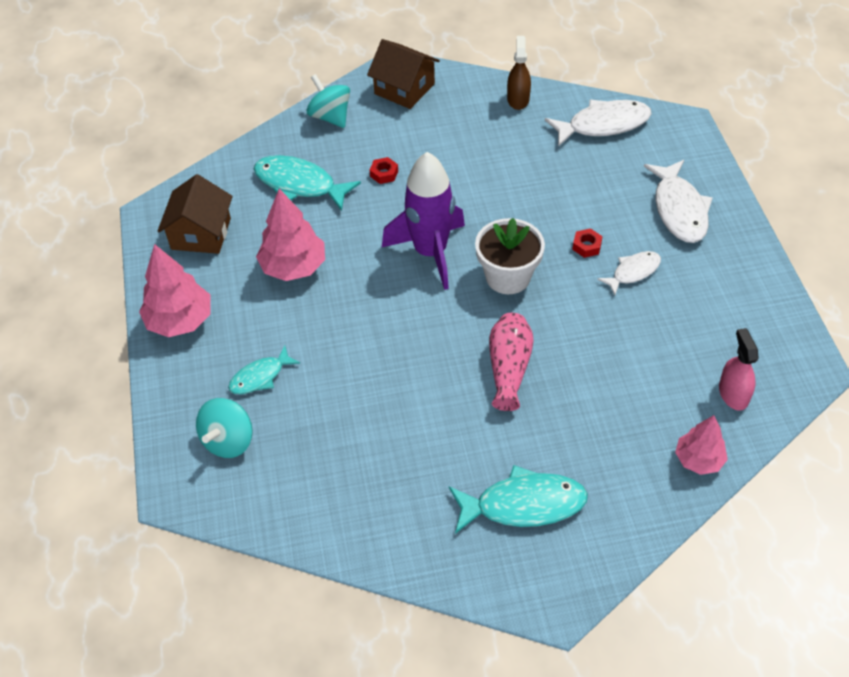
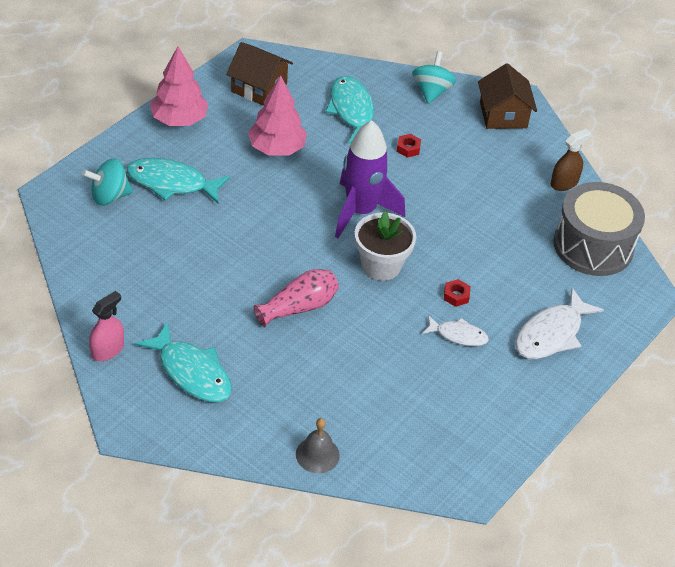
camera: 45 degrees right, 5 degrees down
brown house [158,174,233,254] -> brown house turned 60 degrees clockwise [226,42,293,106]
turquoise fish [228,346,300,394] -> turquoise fish [127,158,230,204], size x1.68
white fish [545,100,652,147] -> grey drum [554,182,645,276]
pink tree [675,415,728,475] -> grey bell [296,418,340,473]
pink spray bottle [719,328,759,411] -> pink spray bottle moved to [89,291,124,361]

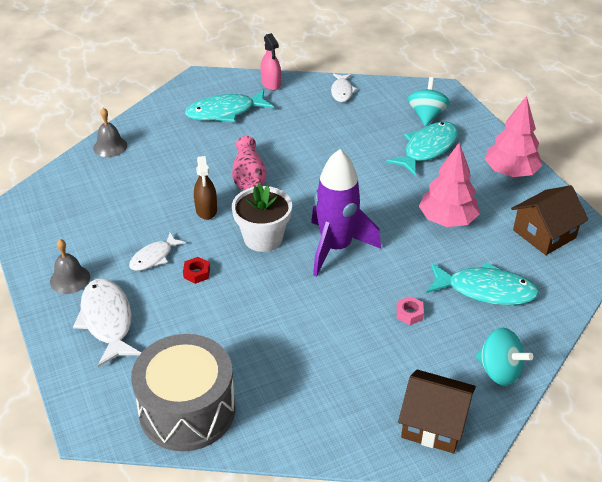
camera: 120 degrees right, 5 degrees down
red nut [397,134,421,158] -> pink nut [397,296,424,325]
brown spray bottle [551,129,591,191] -> brown spray bottle moved to [194,156,217,220]
none -> grey bell [50,239,90,294]
none -> white fish [331,74,357,102]

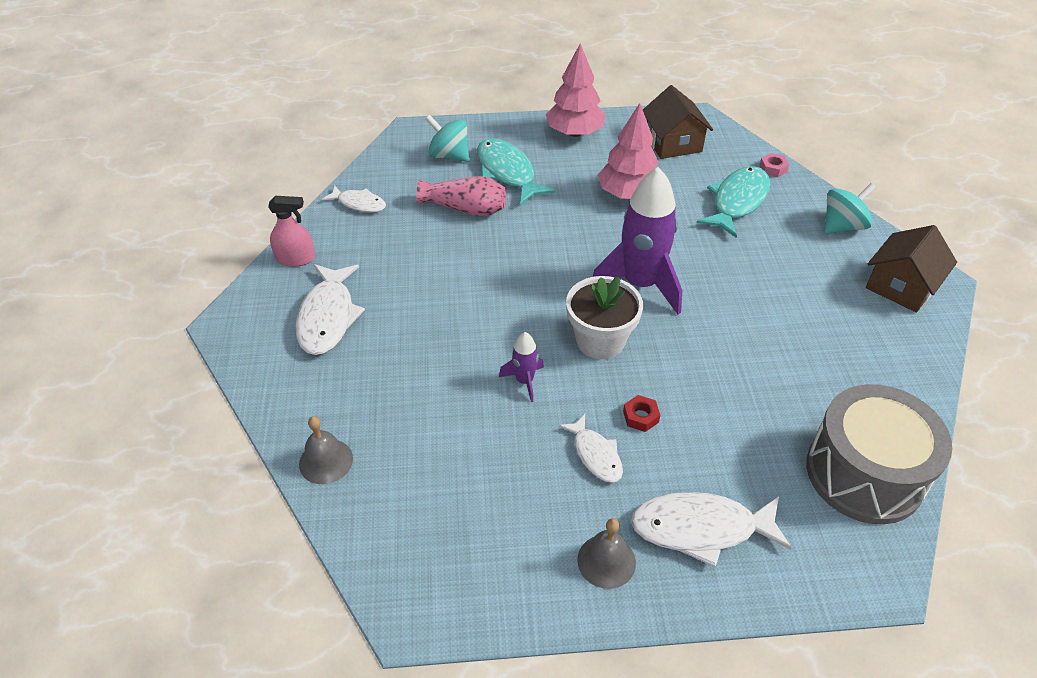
camera: 70 degrees left, 5 degrees up
turquoise fish [185,89,274,122] -> white fish [295,264,365,355]
brown spray bottle [194,156,217,220] -> purple rocket [499,332,544,402]
pink vase [232,136,266,191] -> pink vase moved to [416,176,506,216]
pink nut [397,296,424,325] -> pink nut moved to [759,153,790,177]

